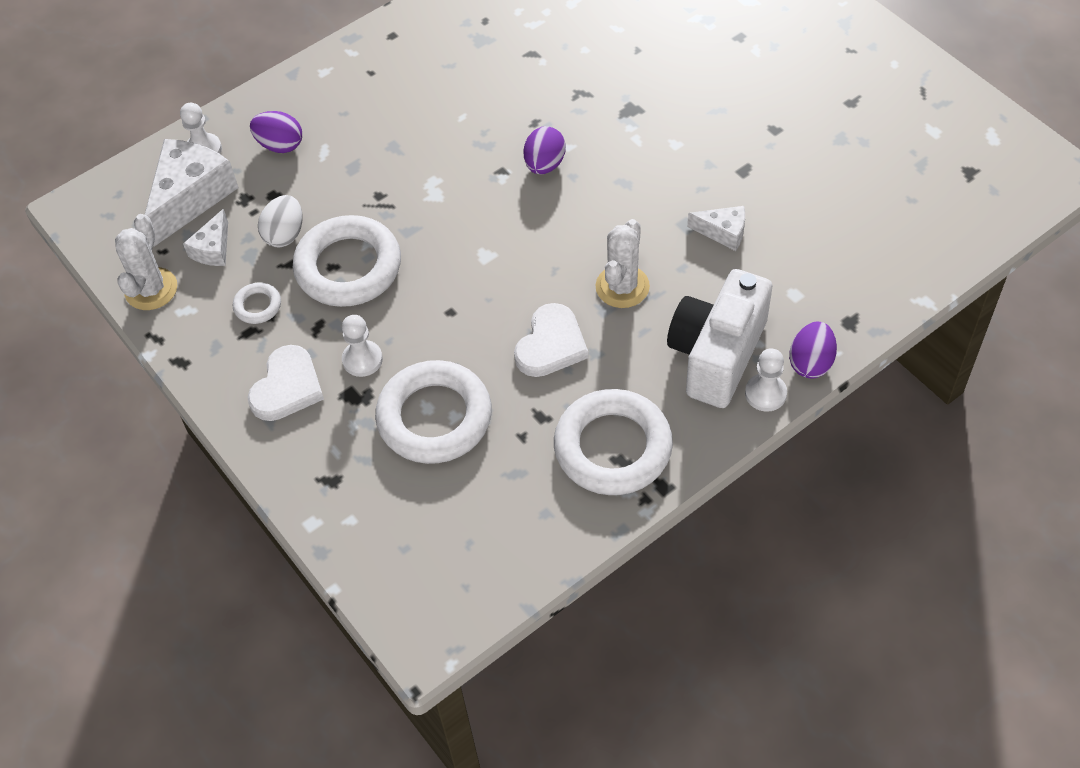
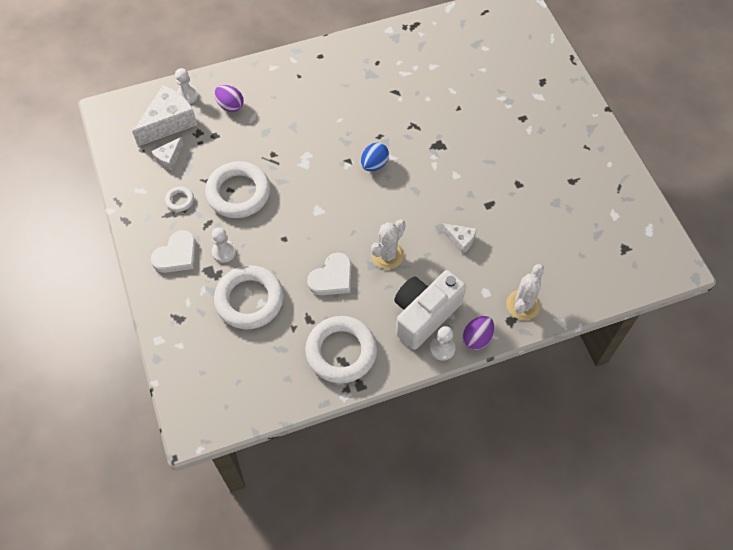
camera: 15 degrees right, 5 degrees up
white cactus [115,214,177,310] -> white cactus moved to [506,264,544,320]
white egg [258,195,302,247] -> none
purple egg [523,126,566,174] -> blue egg [361,143,389,171]

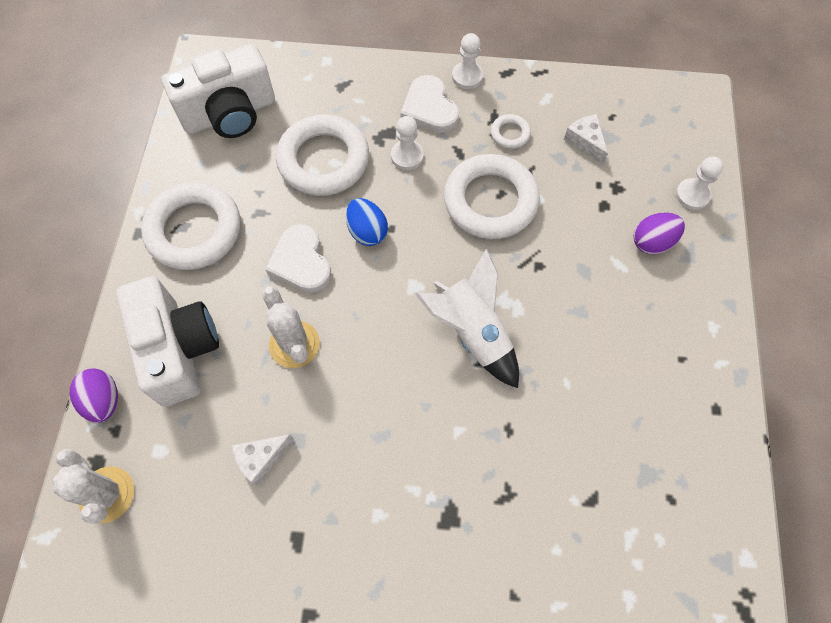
camera: 115 degrees right, 5 degrees up
white cheese [132,85,197,146] -> none
blue egg [361,143,389,171] -> blue egg moved to [346,198,388,246]
white pawn [430,326,456,361] -> white pawn moved to [452,33,483,89]
none -> white camera [162,44,275,138]
none -> white rocket [415,248,519,388]

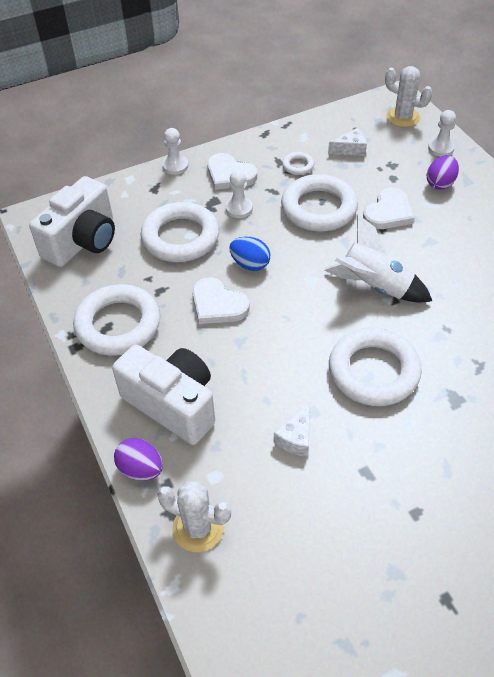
camera: 30 degrees left, 15 degrees down
white cactus [262,286,320,368] -> white cactus moved to [385,66,433,127]
white pawn [452,33,483,89] -> white pawn moved to [163,128,188,175]
white cheese [564,114,608,165] -> white cheese turned 135 degrees clockwise [328,128,367,156]
none -> white ring [329,328,422,406]
none -> white heart [363,188,415,229]

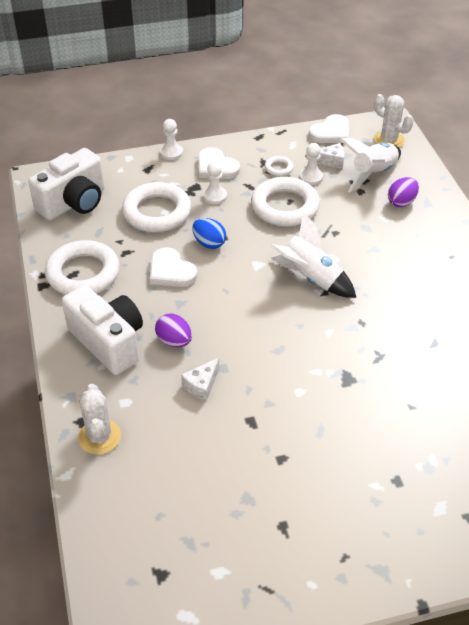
camera: 10 degrees right, 5 degrees down
purple egg [114,438,163,481] -> purple egg moved to [155,314,192,347]
white cactus [157,481,231,552] -> white cactus turned 45 degrees clockwise [78,384,121,455]
white ring [329,328,422,406] -> none
white heart [363,188,415,229] -> white heart moved to [309,114,349,143]
white pawn [428,110,456,157] -> white pawn moved to [300,143,323,185]
none -> white rocket [340,138,401,192]

